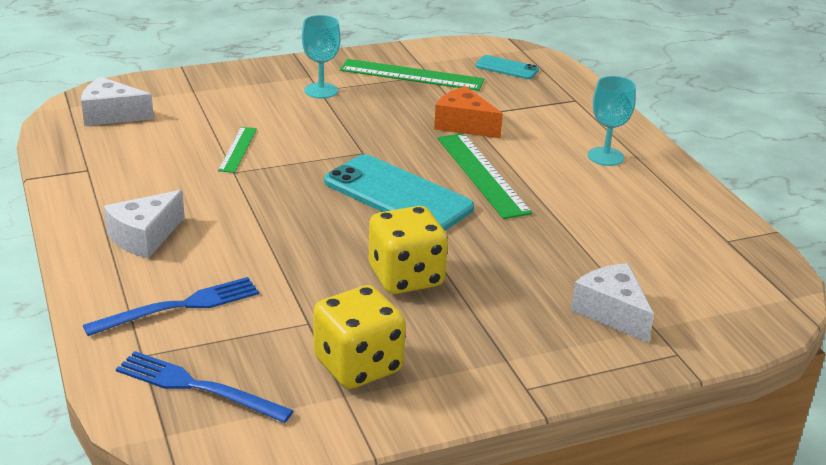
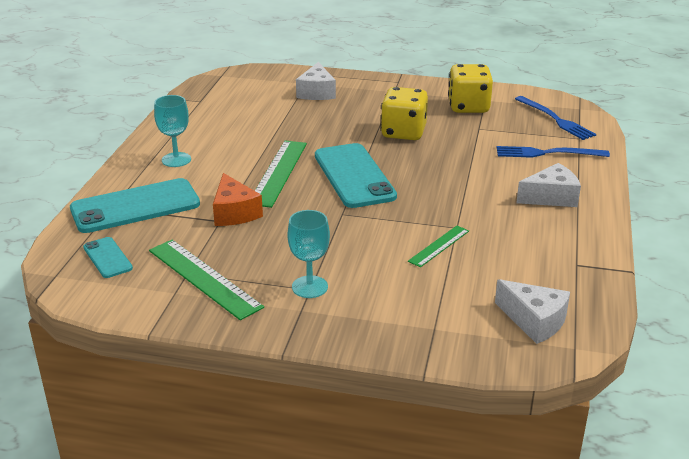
camera: 145 degrees left, 0 degrees up
none -> turquoise phone [70,178,200,233]

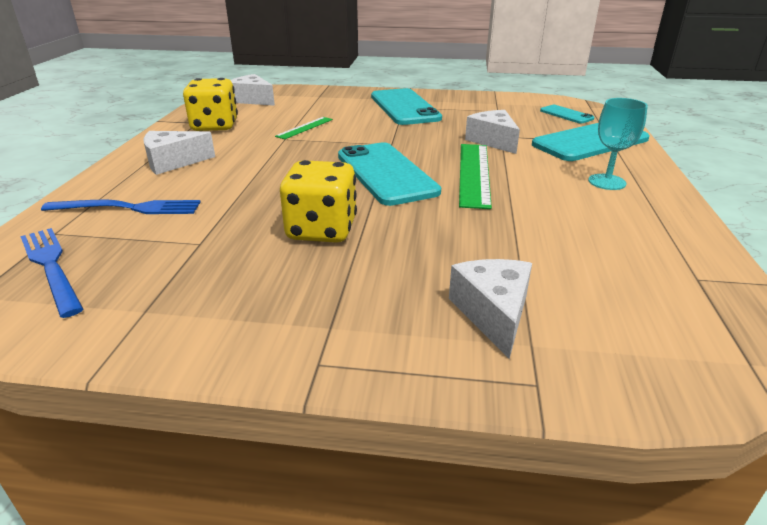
camera: 175 degrees right, 0 degrees up
green ruler [149,240,264,320] -> none
orange cheese [213,173,263,226] -> white cheese [465,110,520,154]
turquoise goblet [287,210,330,298] -> turquoise phone [371,88,442,125]
yellow dice [448,64,493,113] -> yellow dice moved to [183,78,238,131]

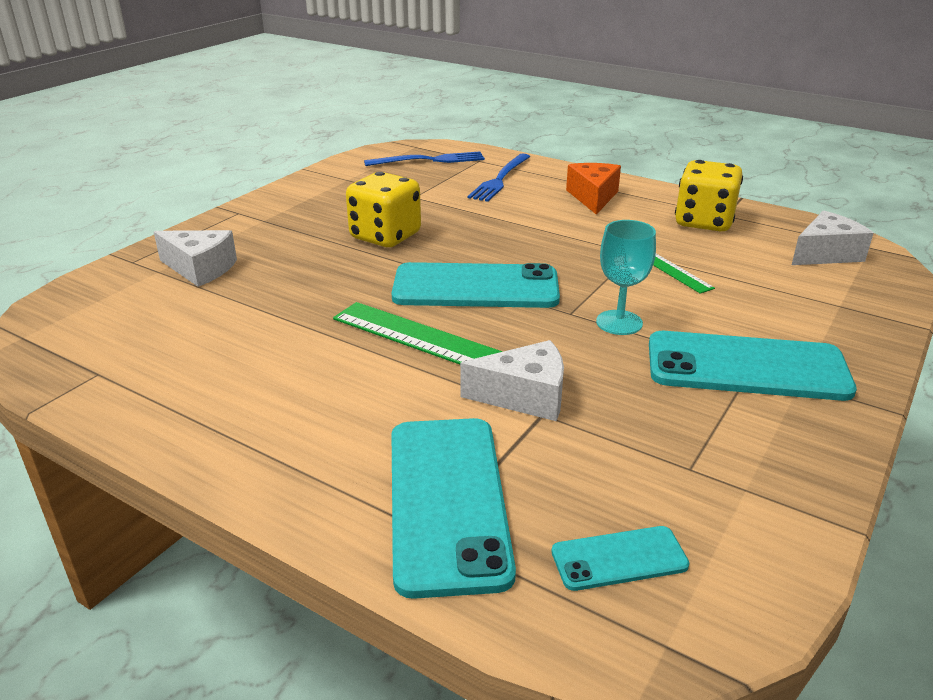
camera: 115 degrees right, 0 degrees up
white cheese [144,131,215,175] -> orange cheese [566,163,621,215]
turquoise goblet [588,98,648,190] -> turquoise goblet moved to [596,220,656,335]

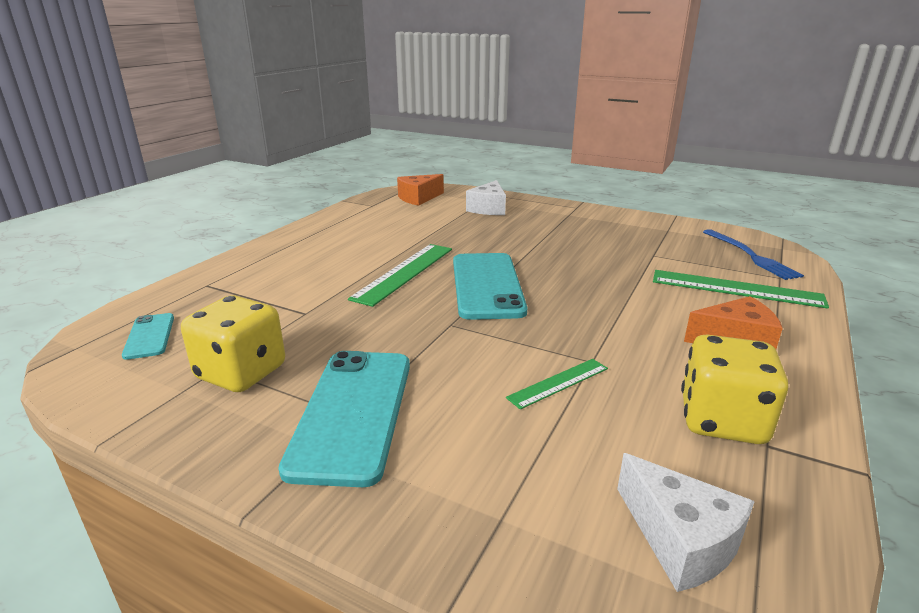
camera: 85 degrees right, 5 degrees down
yellow dice [346,172,421,247] -> yellow dice moved to [181,295,285,392]
turquoise phone [392,418,516,599] -> none
white cheese [460,340,564,421] -> none
blue fork [468,154,530,202] -> green ruler [653,270,829,309]
turquoise goblet [596,220,656,335] -> none
none -> orange cheese [397,174,444,206]

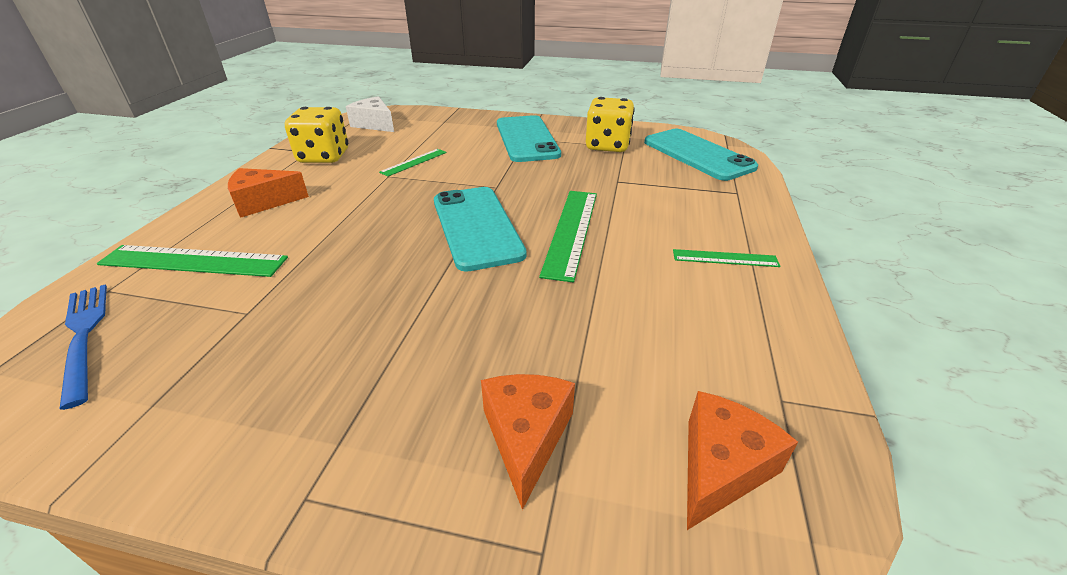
camera: 165 degrees right, 10 degrees up
turquoise phone [122,313,174,360] -> turquoise phone [644,129,758,181], size x2.01
white cheese [466,180,506,215] -> orange cheese [481,374,575,510]
none -> green ruler [673,249,781,267]

